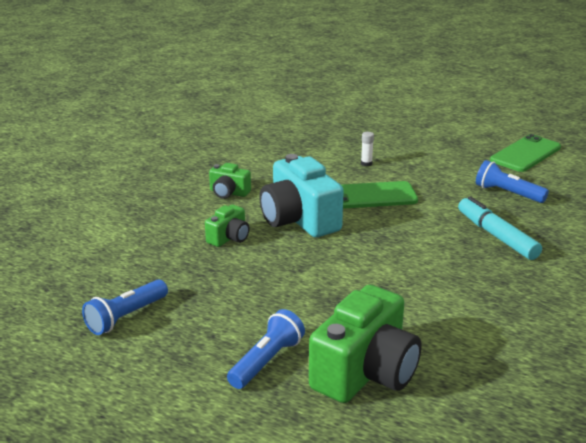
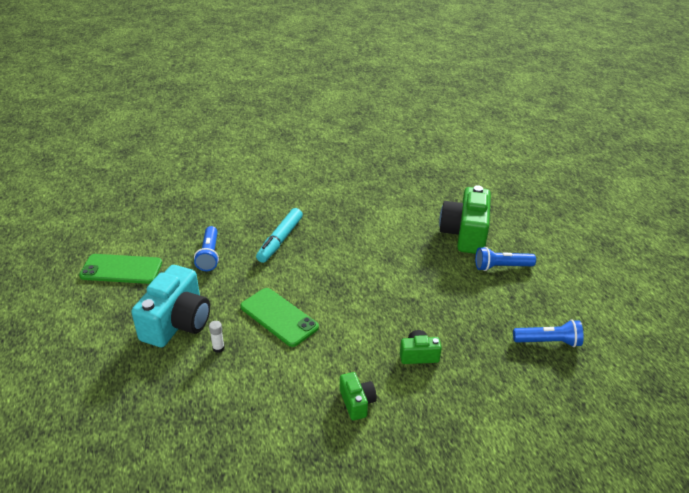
camera: 130 degrees left, 10 degrees up
turquoise camera [259,154,344,237] -> turquoise camera moved to [131,265,210,347]
green camera [309,285,422,403] -> green camera turned 75 degrees counterclockwise [439,185,491,254]

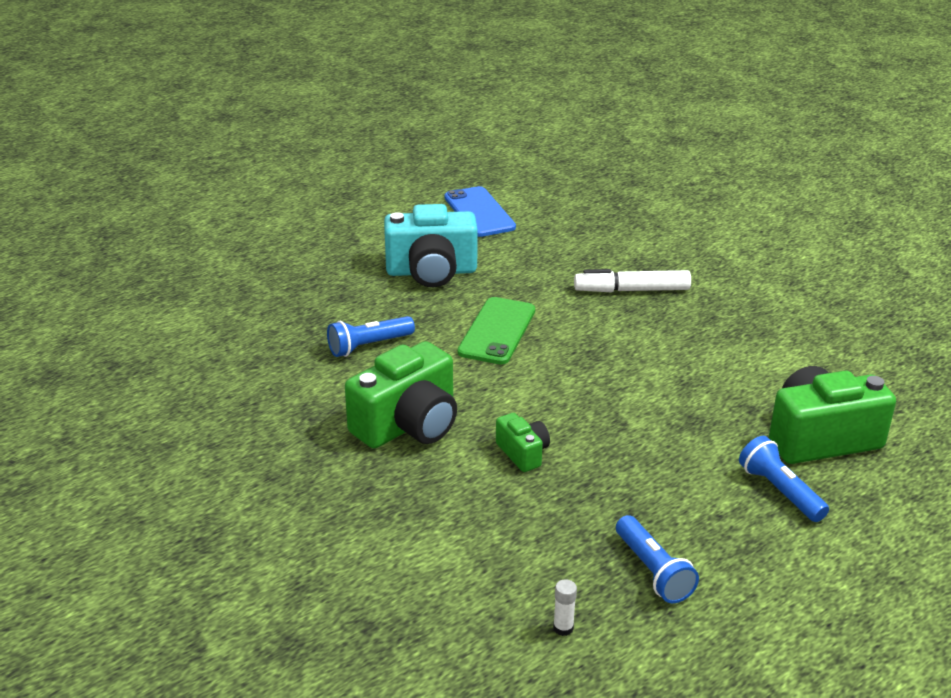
camera: 65 degrees right, 5 degrees down
green phone [79,254,162,284] -> blue phone [444,186,516,237]
blue flashlight [194,226,219,271] -> blue flashlight moved to [327,316,415,357]
white glue stick [209,321,225,353] -> white glue stick moved to [553,579,577,636]
turquoise marker [256,208,303,263] -> white marker [574,269,691,292]
green camera [340,372,377,420] -> green camera [345,341,457,448], size x2.00

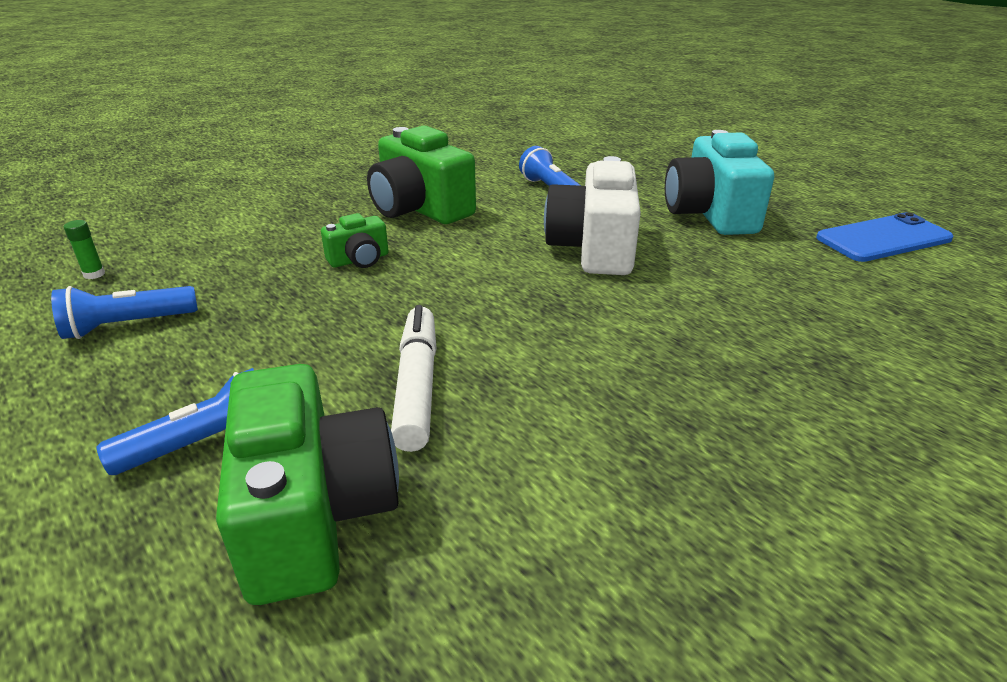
camera: 90 degrees right, 0 degrees up
green phone [458,297,535,365] -> white camera [544,156,641,275]
white glue stick [553,579,577,636] -> green glue stick [64,220,105,279]
white marker [574,269,691,292] -> white marker moved to [391,305,437,452]

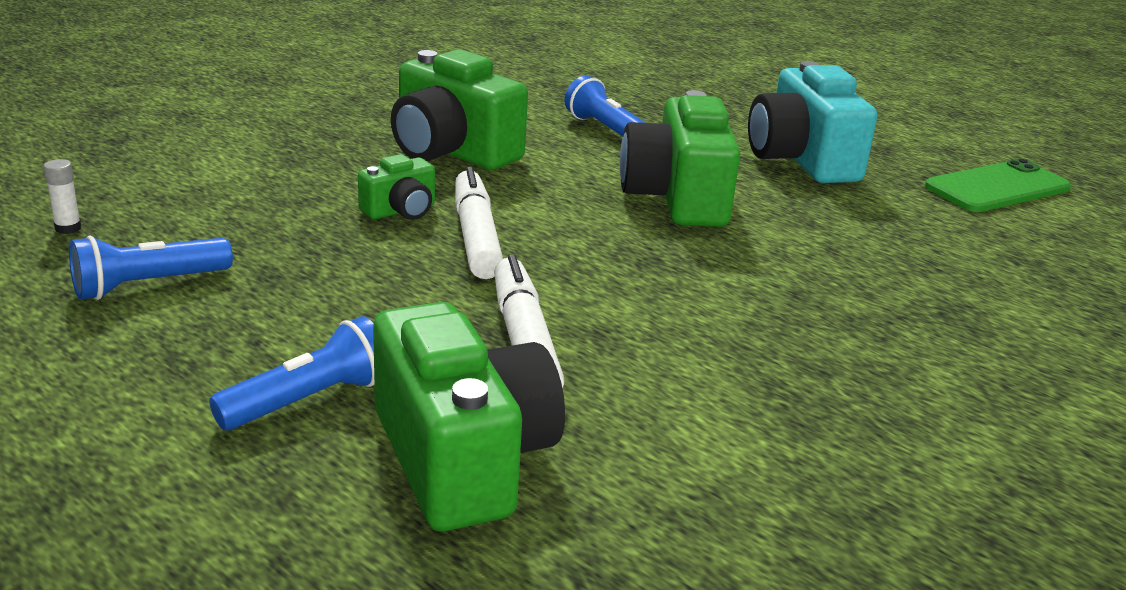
camera: 10 degrees left, 5 degrees down
green glue stick [64,220,105,279] -> white glue stick [44,159,81,234]
white camera [544,156,641,275] -> green camera [620,90,740,227]
blue phone [816,212,954,262] -> green phone [925,159,1071,212]
none -> white marker [455,167,503,279]

